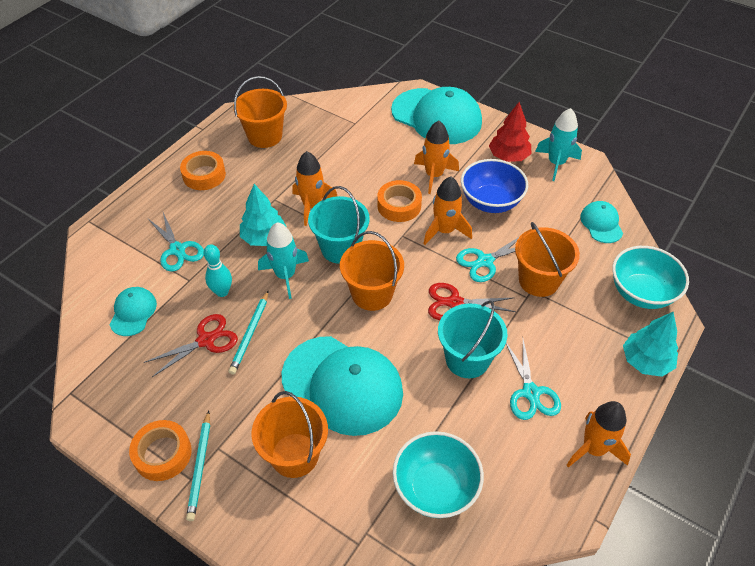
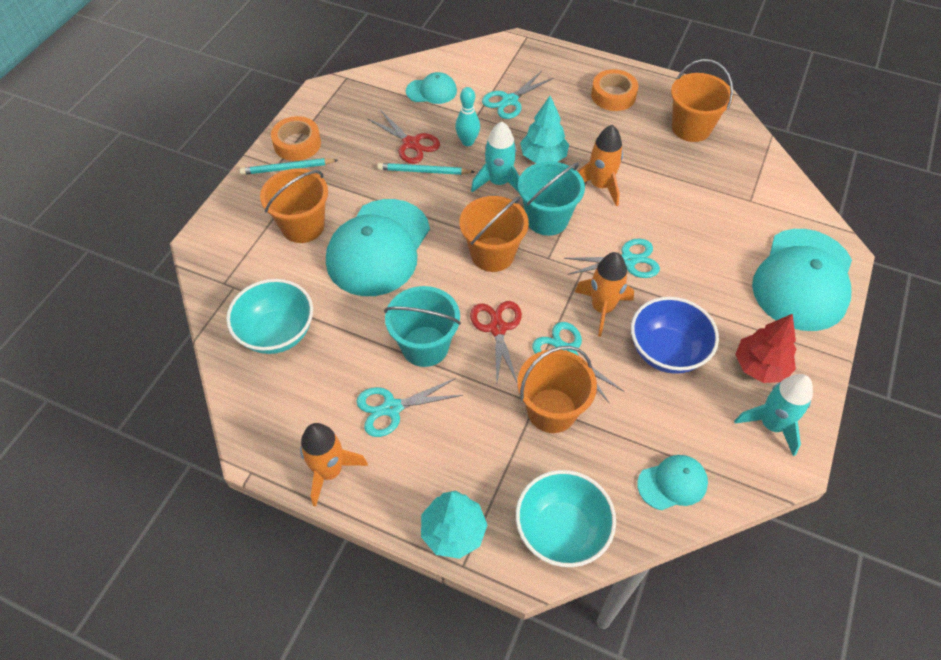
camera: 80 degrees right, 5 degrees up
orange tape [377,180,422,222] -> turquoise scissors [564,239,660,278]
orange rocket [414,121,459,194] -> none

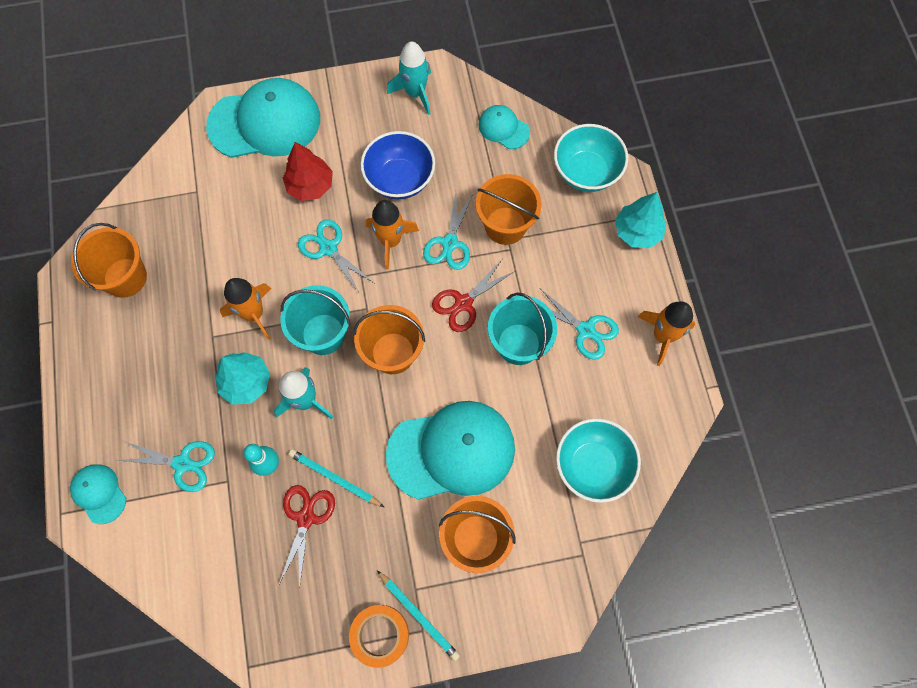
camera: 125 degrees left, 15 degrees up
turquoise pencil [377,163,474,175] -> turquoise pencil turned 150 degrees clockwise [289,449,384,507]
turquoise cap [406,72,457,104] -> turquoise cap moved to [70,464,126,524]
orange tape [591,69,638,111] -> none
red tree [735,314,796,383] -> red tree moved to [283,142,333,201]

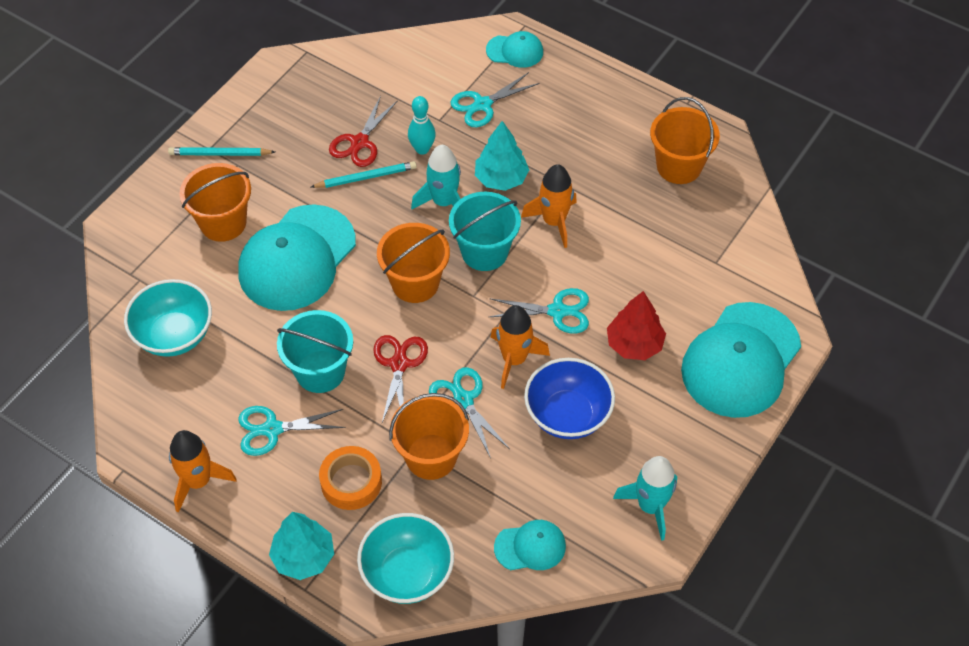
camera: 135 degrees right, 15 degrees down
red scissors [279,485,335,589] -> red scissors turned 60 degrees clockwise [329,95,398,167]
orange tape [349,605,409,668] -> orange tape moved to [319,446,382,510]

